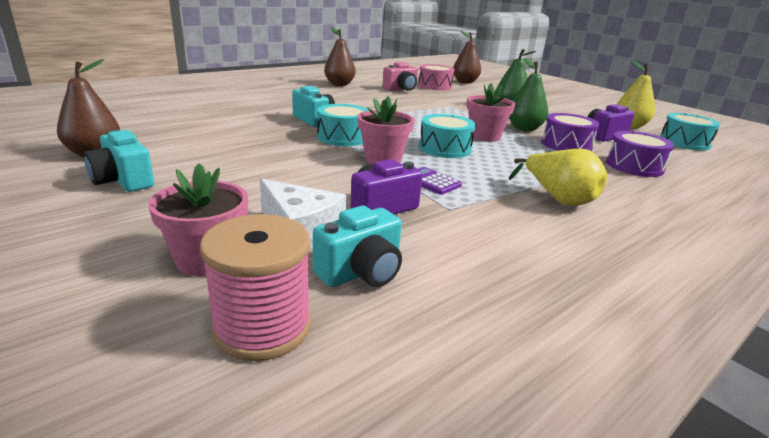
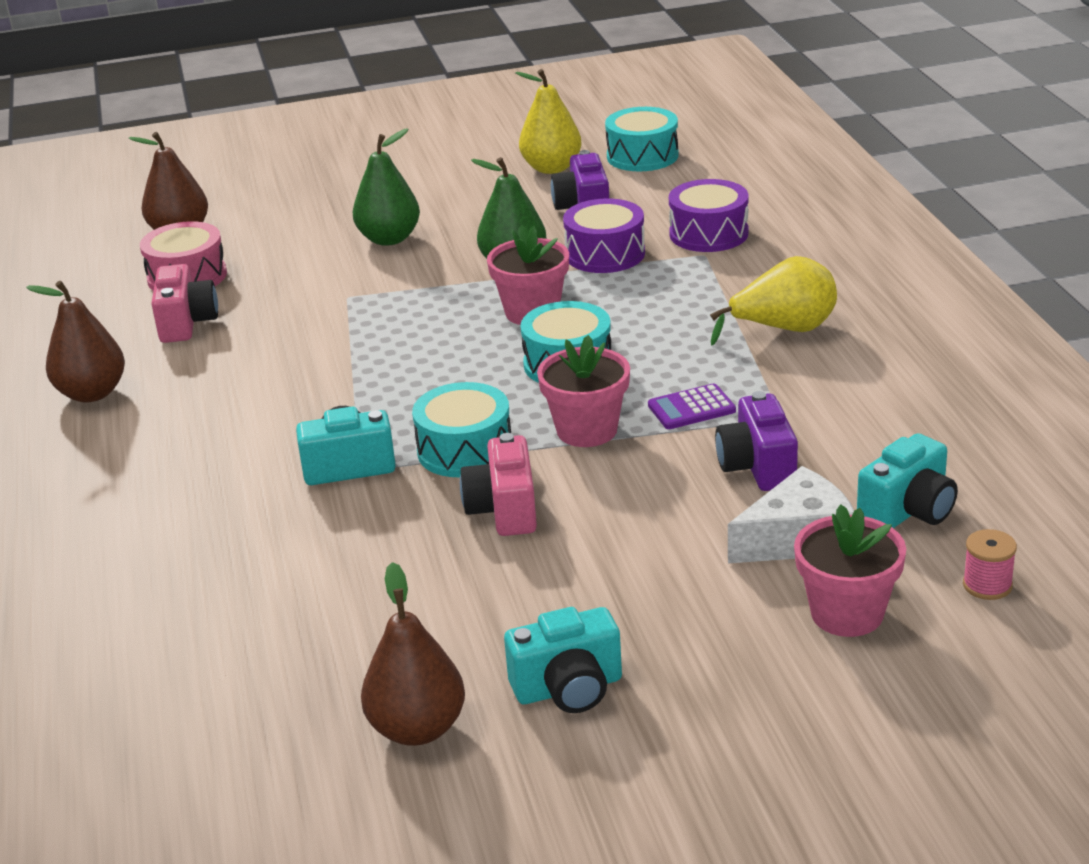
camera: 60 degrees left, 5 degrees up
pink spool [200,214,311,361] -> pink spool [963,529,1017,600], size x0.50
turquoise camera [313,206,402,287] -> turquoise camera turned 60 degrees clockwise [857,433,958,528]
none -> pink camera [460,433,537,536]

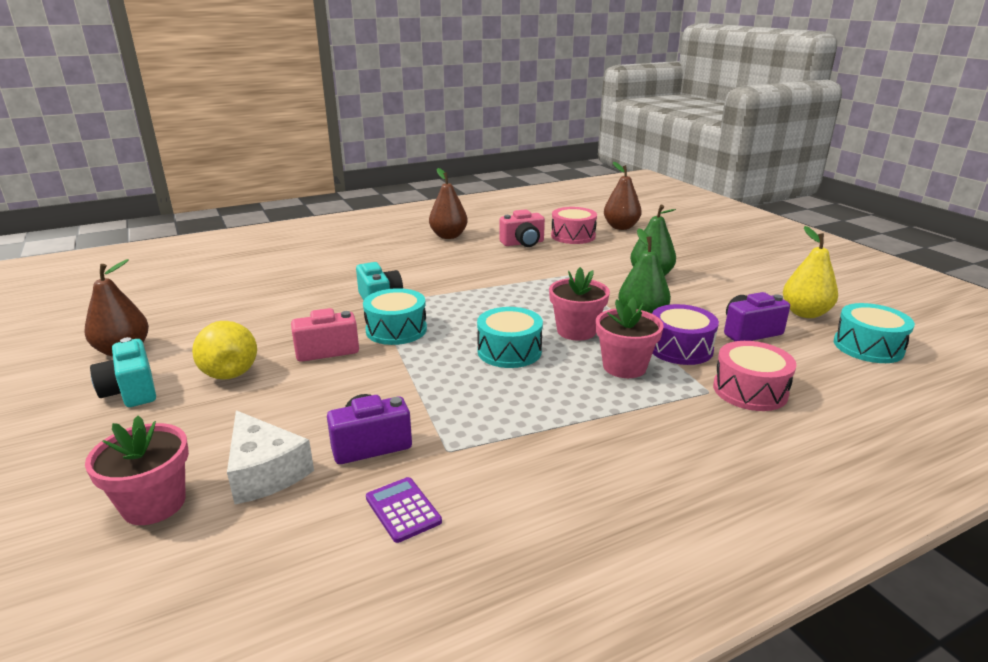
camera: 75 degrees right, 5 degrees down
pink flower pot [537,335,630,447] -> pink flower pot moved to [596,298,664,378]
purple calculator [648,384,736,429] -> purple calculator moved to [366,477,442,543]
purple drum [669,179,748,252] -> pink drum [713,341,796,411]
yellow pear [710,256,837,345] -> yellow pear moved to [192,321,257,380]
turquoise camera [857,433,958,528] -> none
pink spool [963,529,1017,600] -> none

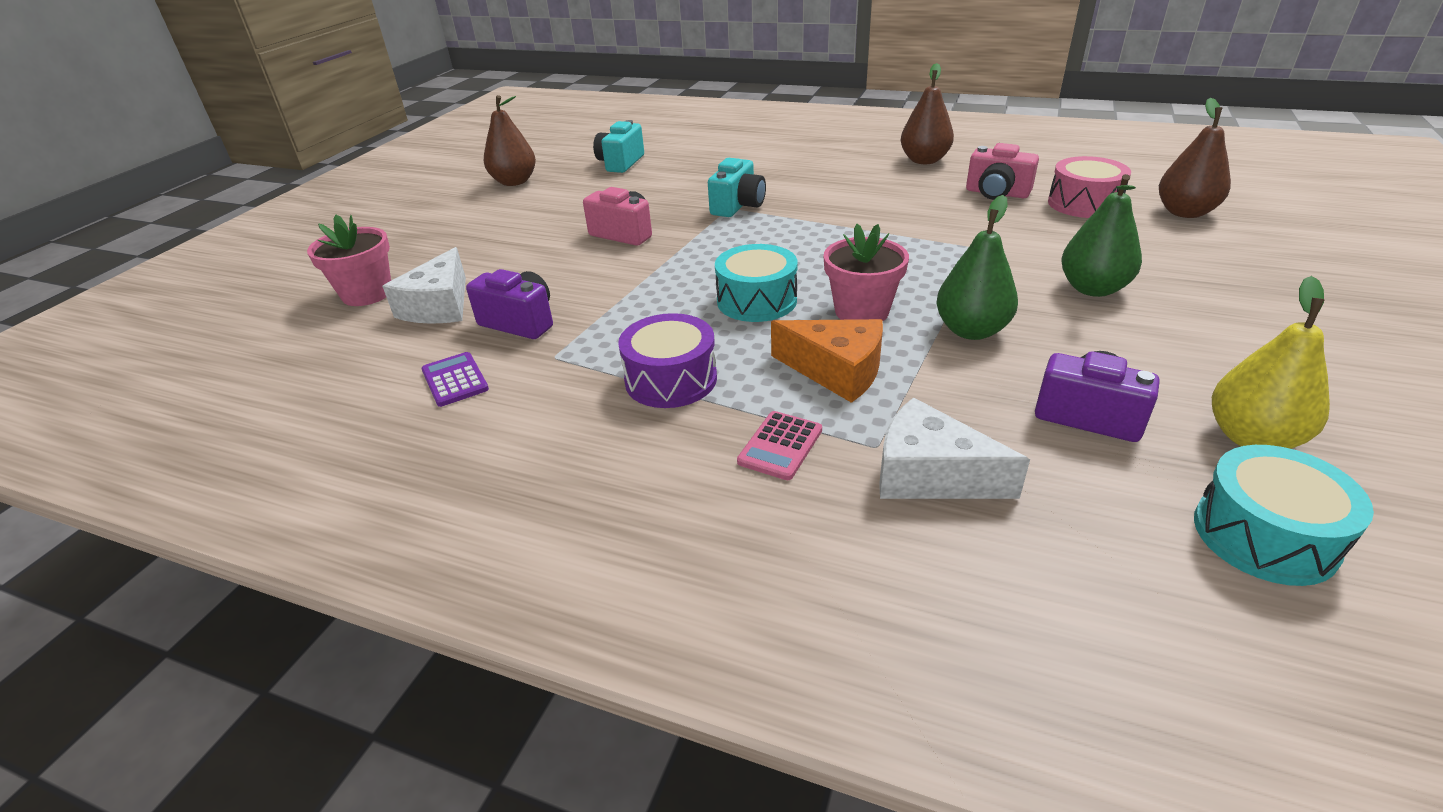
camera: 50 degrees right, 10 degrees up
turquoise camera [90,337,156,407] -> turquoise camera moved to [593,120,644,173]
yellow pear [192,321,257,380] -> none
turquoise drum [363,288,427,345] -> none
purple calculator [366,477,442,543] -> purple calculator turned 45 degrees counterclockwise [421,352,489,407]
pink flower pot [596,298,664,378] -> orange cheese [771,319,883,403]
purple drum [652,304,719,365] -> purple drum moved to [618,313,717,408]
pink drum [713,341,796,411] -> white cheese [879,397,1030,499]
none -> pink calculator [737,411,822,480]

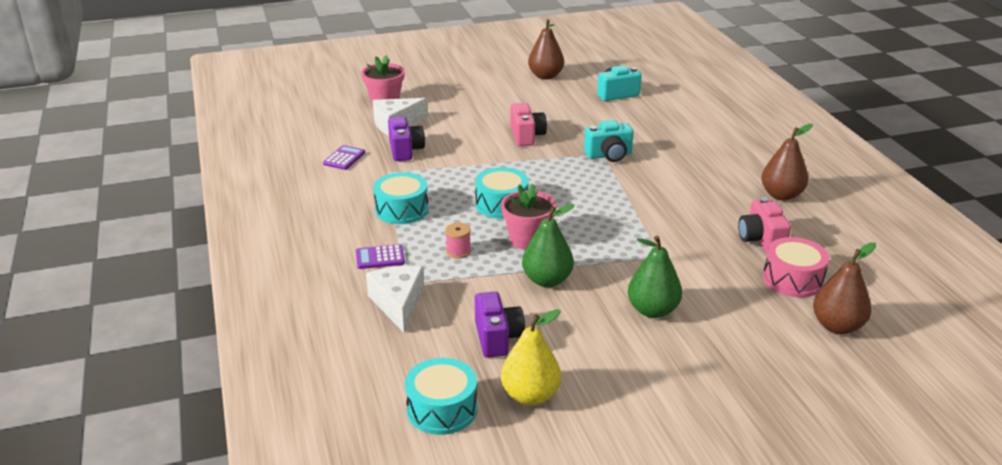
camera: 50 degrees right, 5 degrees down
purple drum [618,313,717,408] -> turquoise drum [373,172,429,224]
pink calculator [737,411,822,480] -> purple calculator [356,244,405,269]
orange cheese [771,319,883,403] -> pink spool [445,223,471,259]

